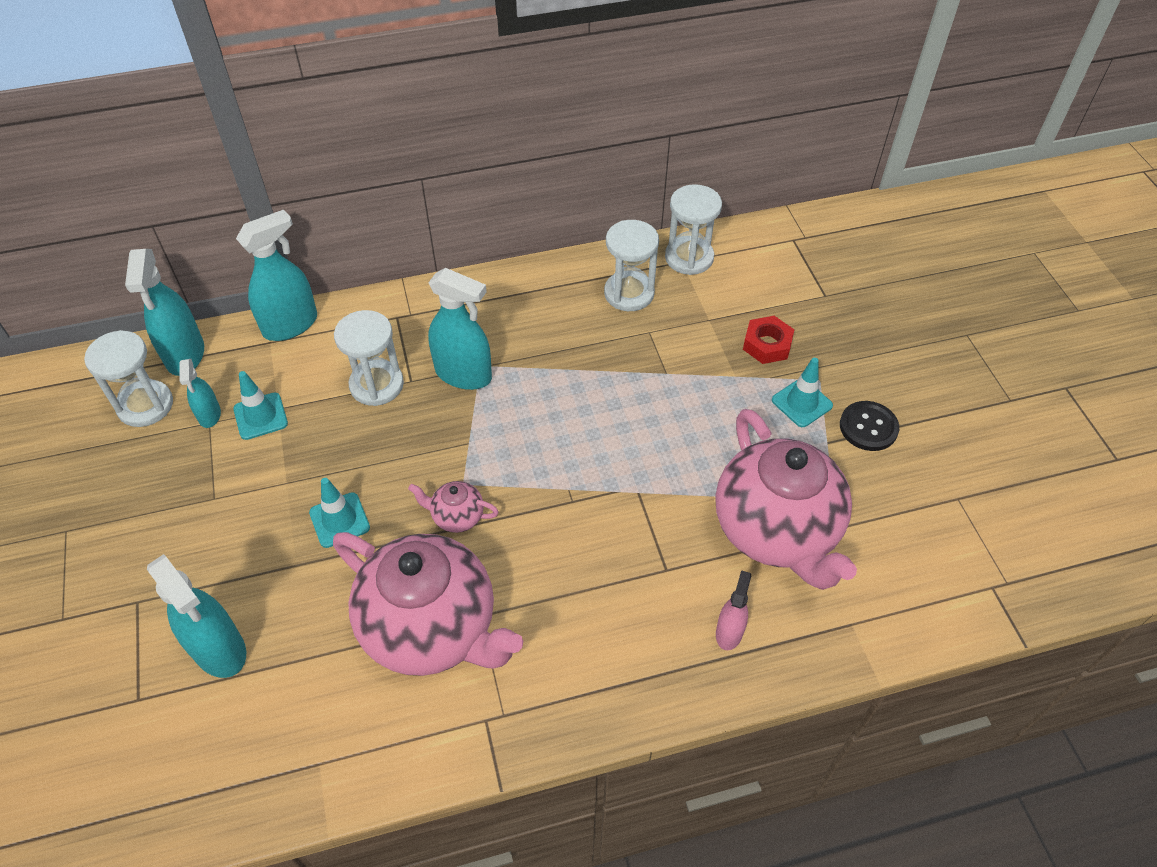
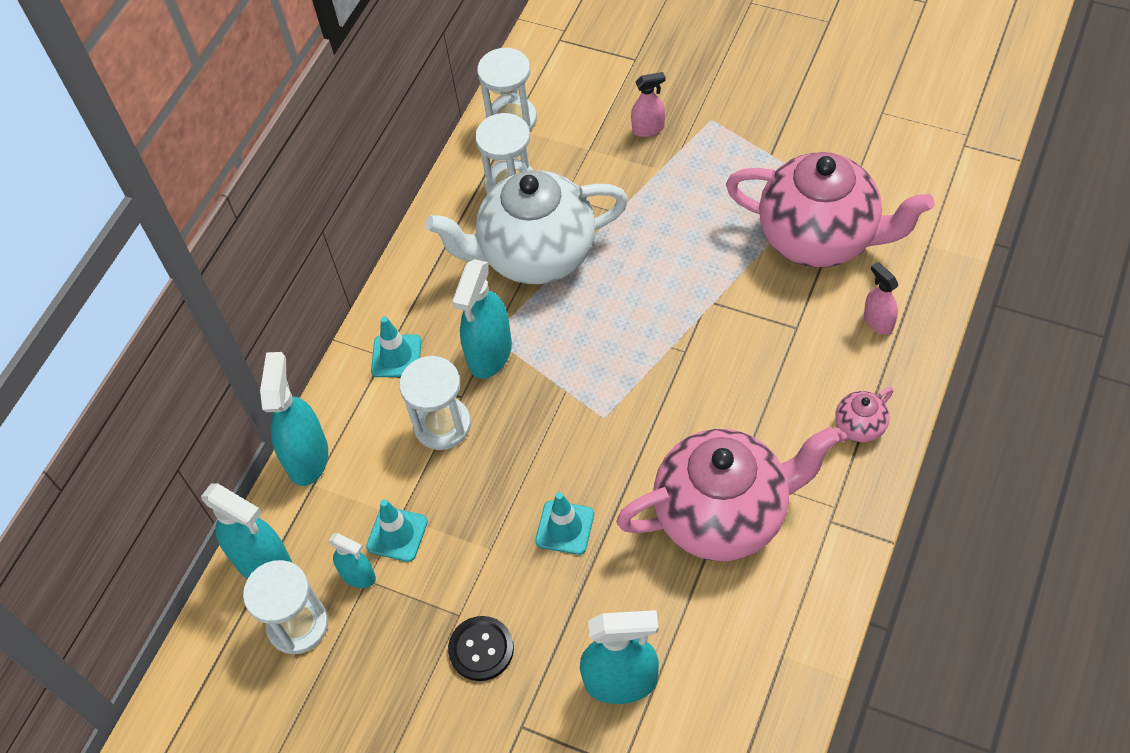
camera: 45 degrees left, 5 degrees up
pink teapot [408,481,499,533] -> pink teapot moved to [833,387,894,442]
turquoise spray bottle [428,268,492,390] -> turquoise spray bottle turned 135 degrees clockwise [452,259,512,379]
red nut [743,316,794,364] -> pink spray bottle [631,72,665,137]
turquoise traffic cone [772,358,833,427] -> turquoise traffic cone moved to [371,316,421,377]
black button [840,401,899,451] -> black button moved to [448,616,514,681]
none -> white teapot [425,170,628,284]

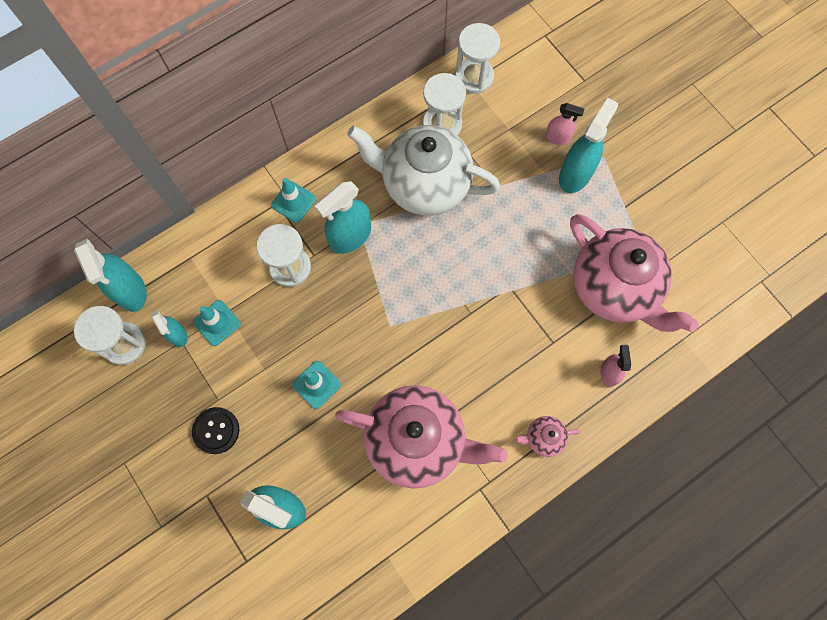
camera: 25 degrees right, 15 degrees up
turquoise spray bottle [260,352,328,486] -> turquoise spray bottle moved to [559,98,618,193]

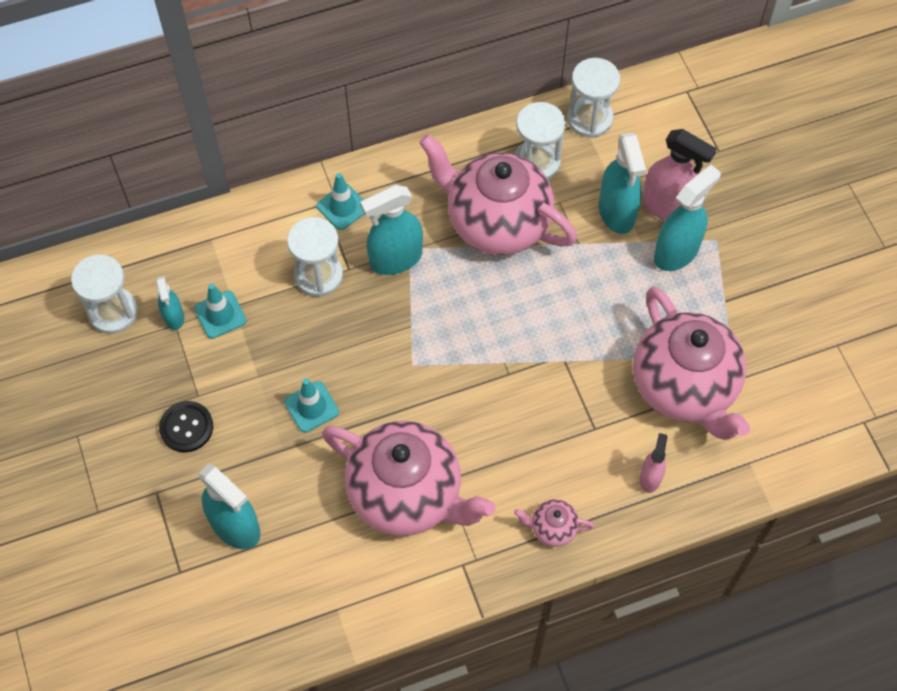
camera: 15 degrees right, 10 degrees down
turquoise spray bottle [74,239,147,312] -> turquoise spray bottle moved to [599,132,646,234]
white teapot [347,125,500,216] -> pink teapot [419,134,577,255]
pink spray bottle [546,103,584,145] -> pink spray bottle [643,129,717,221], size x1.78

